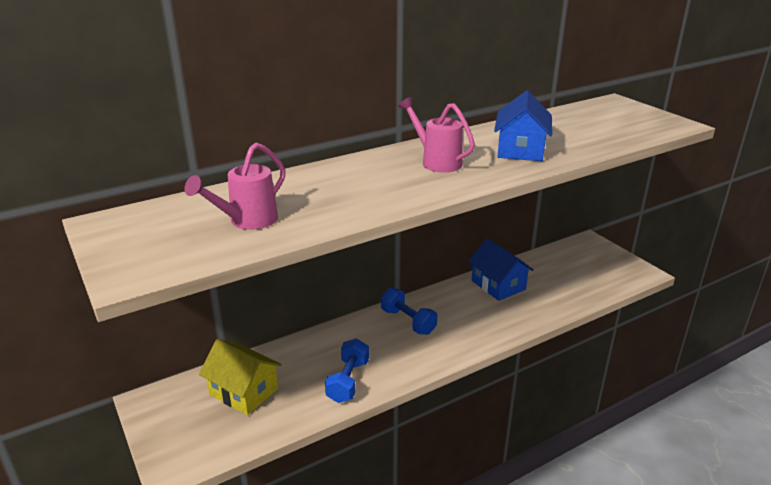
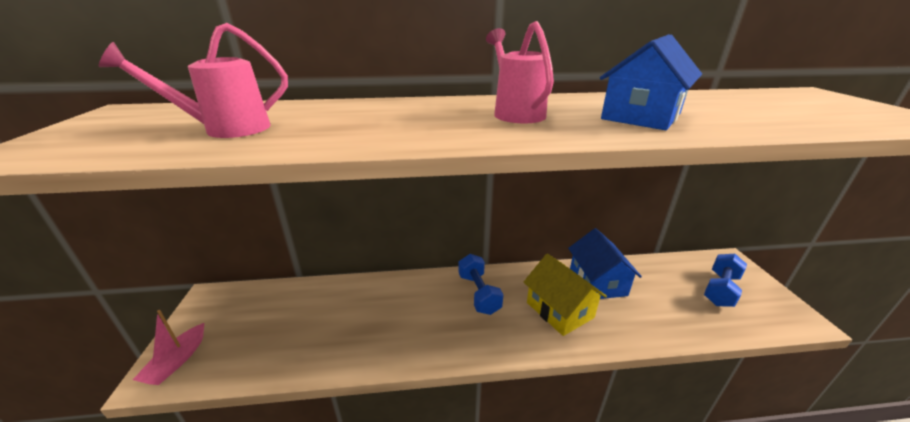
camera: 25 degrees right, 0 degrees up
yellow house [199,339,282,415] -> yellow house moved to [524,254,607,336]
blue dumbbell [325,338,369,403] -> blue dumbbell moved to [704,254,747,307]
none -> pink boat [133,310,204,385]

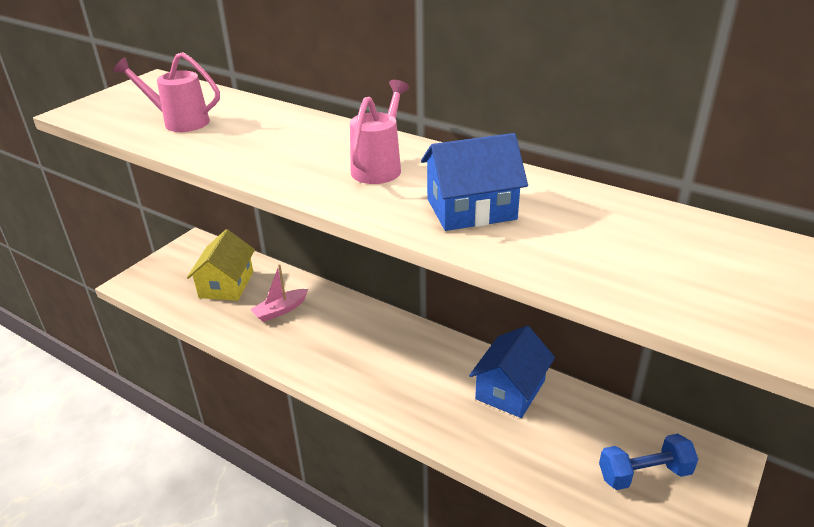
camera: 40 degrees right, 5 degrees up
pink boat [133,310,204,385] -> pink boat moved to [250,264,308,322]
blue dumbbell [459,254,504,315] -> none
yellow house [524,254,607,336] -> yellow house moved to [187,229,255,301]

